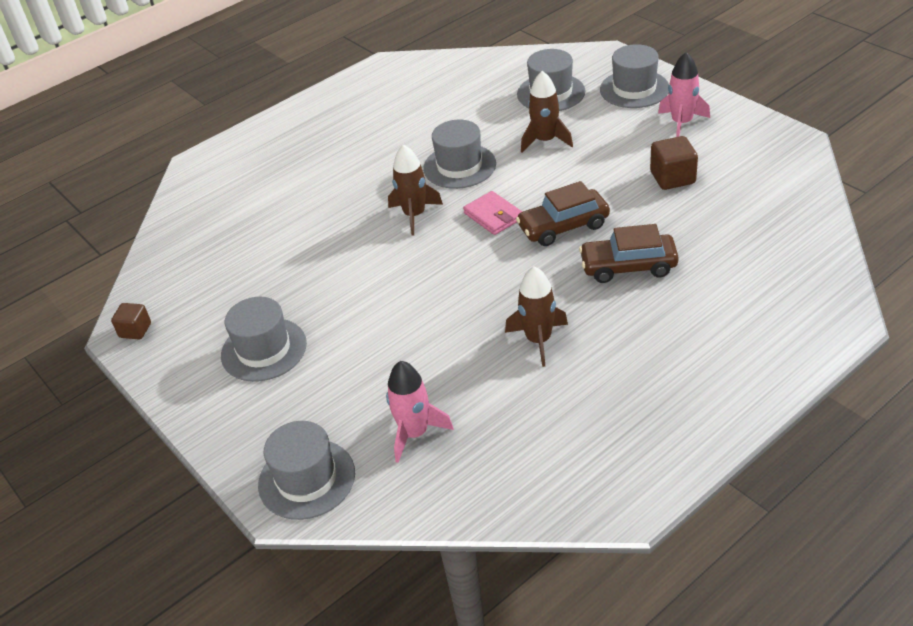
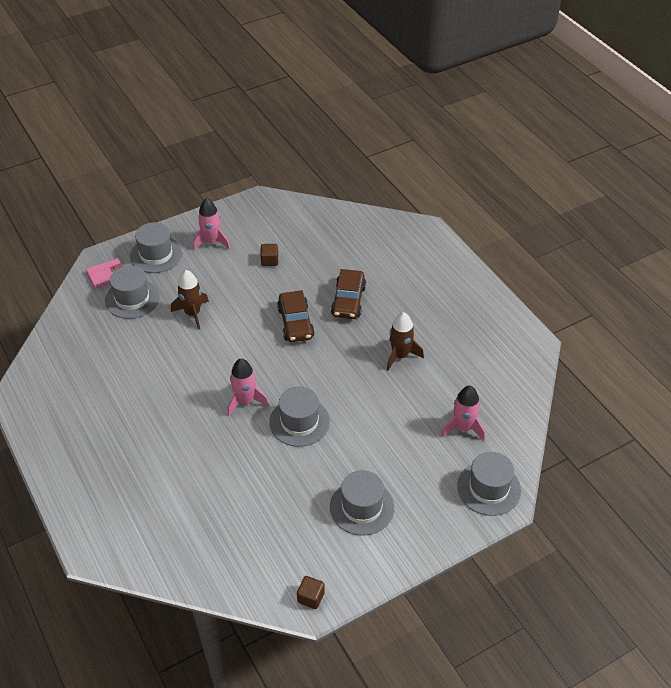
camera: 85 degrees left, 5 degrees up
brown rocket [388,145,443,236] -> pink rocket [227,358,269,416]
grey hat [423,120,496,189] -> grey hat moved to [269,386,330,447]
pink wallet [463,191,522,235] -> pink wallet moved to [86,258,124,289]
brown cube [650,136,698,190] -> brown cube [260,244,278,266], size x0.66

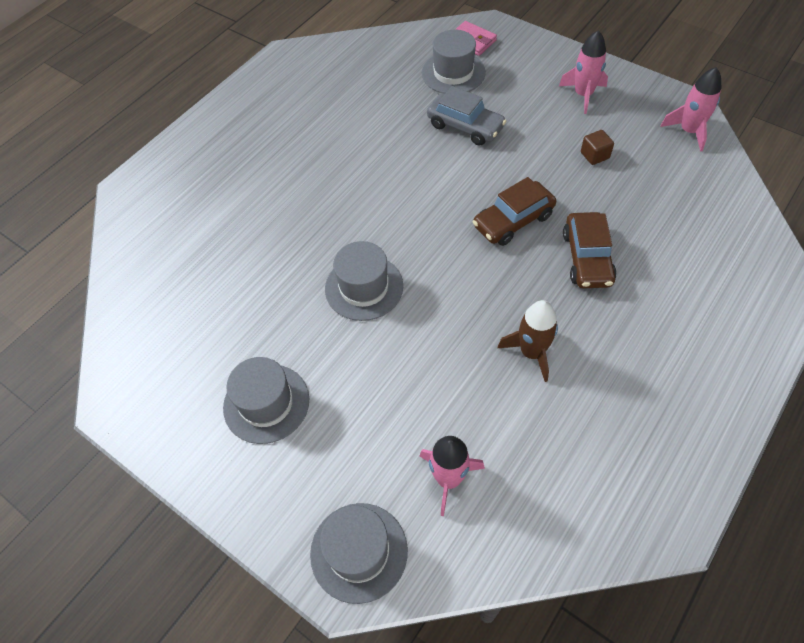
camera: 70 degrees right, 10 degrees up
grey hat [130,222,182,273] -> none
brown rocket [171,270,209,330] -> grey car [427,86,506,146]
pink rocket [227,358,269,416] -> pink rocket moved to [660,67,721,152]
brown cube [297,576,325,609] -> none
brown car [331,269,366,319] -> brown car turned 75 degrees counterclockwise [563,212,617,288]

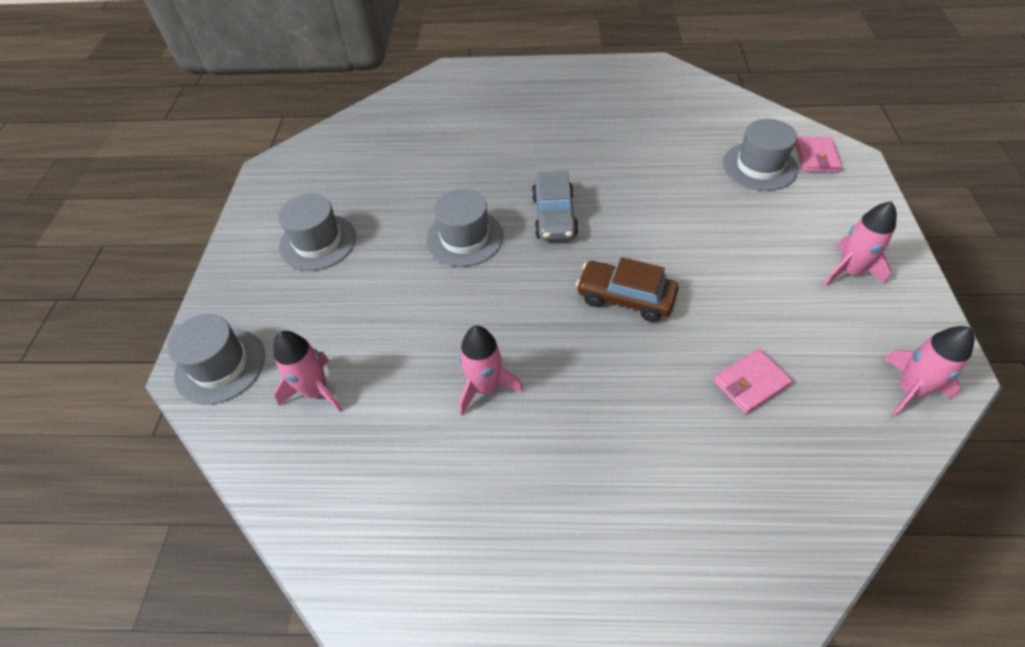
camera: 55 degrees right, 5 degrees down
grey car [427,86,506,146] -> grey car moved to [532,171,578,241]
brown rocket [498,300,558,382] -> pink rocket [459,326,523,415]
brown car [563,212,617,288] -> none
brown cube [581,130,614,165] -> none
none -> pink wallet [713,349,793,414]

